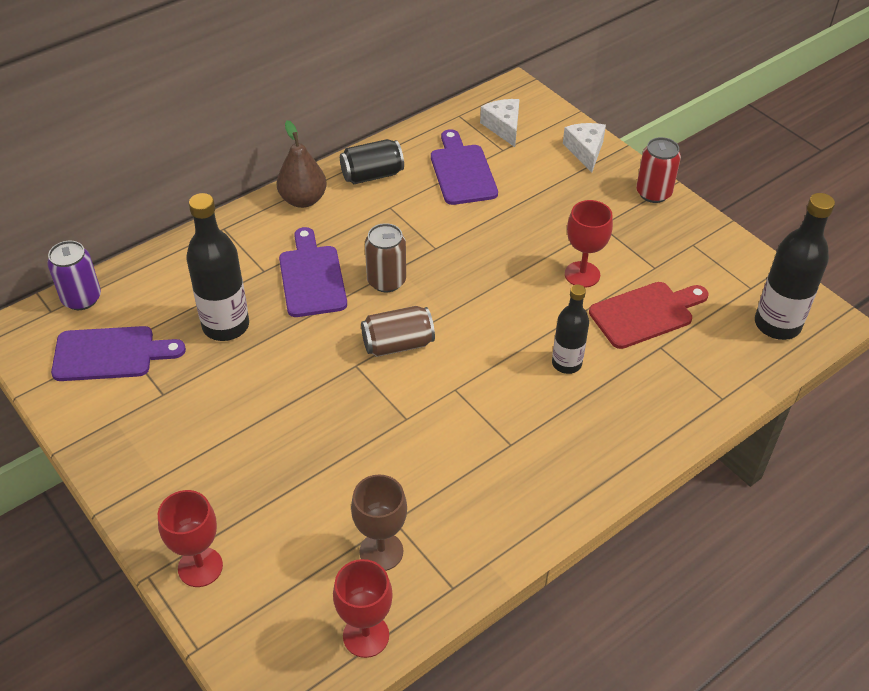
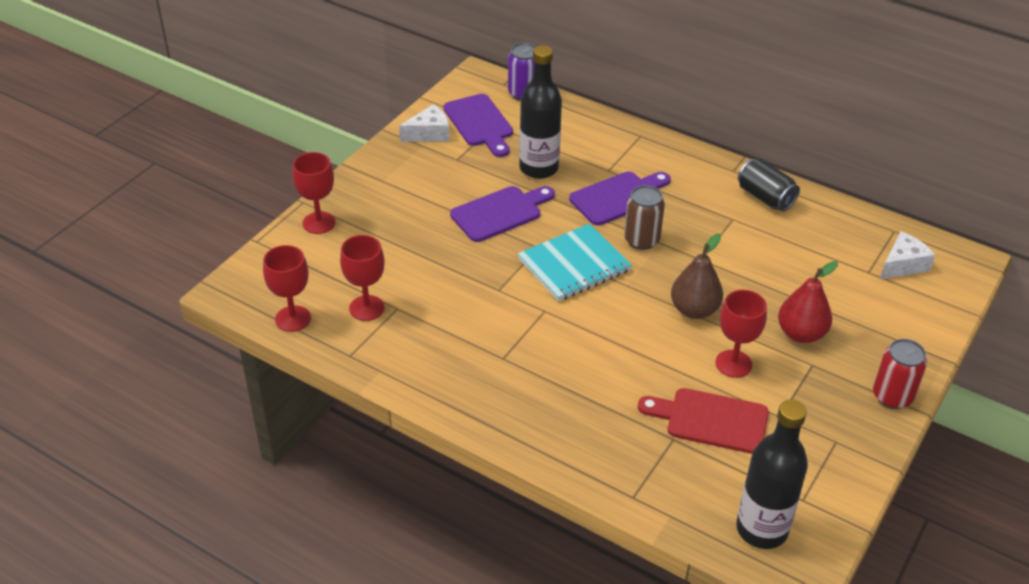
camera: 70 degrees right, 5 degrees down
brown pear [277,120,327,208] -> brown pear moved to [671,234,723,319]
brown goblet [351,474,407,571] -> red goblet [340,235,385,321]
brown can [361,306,435,357] -> turquoise notebook [518,224,632,301]
purple cutting board [431,129,498,205] -> purple cutting board moved to [450,186,555,242]
black bottle [552,284,589,374] -> none
white cheese [563,123,606,173] -> white cheese moved to [399,104,449,142]
red cutting board [589,282,709,349] -> red cutting board turned 150 degrees clockwise [638,388,769,454]
none -> red pear [778,261,838,343]

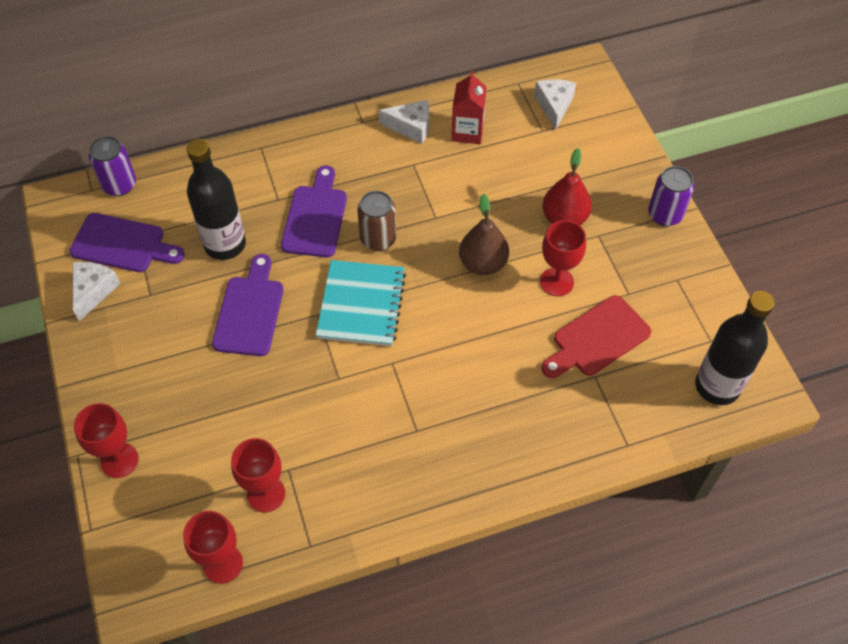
camera: 50 degrees left, 15 degrees up
black can [738,158,800,211] -> white cheese [379,100,429,144]
red can [873,339,927,409] -> purple can [648,166,694,226]
none -> red carton [452,71,486,144]

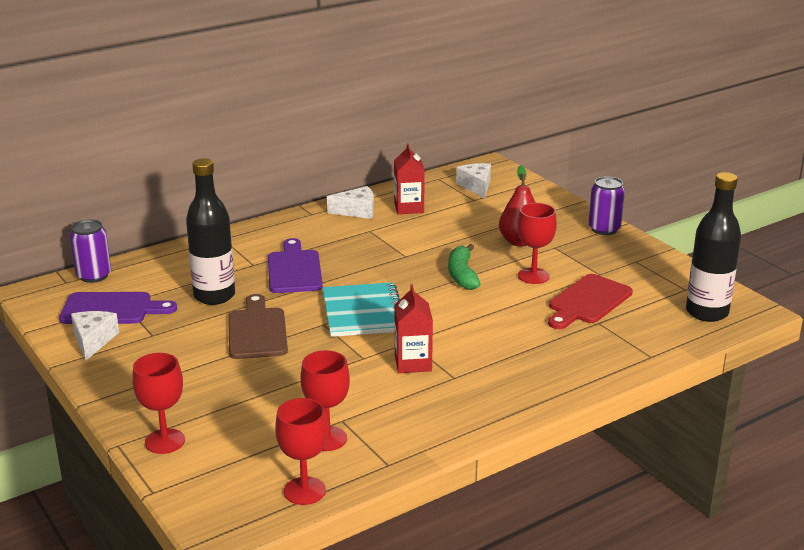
camera: 15 degrees left, 30 degrees down
purple cutting board [212,254,283,356] -> brown cutting board [228,294,288,359]
brown can [357,191,396,251] -> none
brown pear [459,194,509,275] -> green banana [448,244,481,290]
none -> red carton [394,284,433,373]

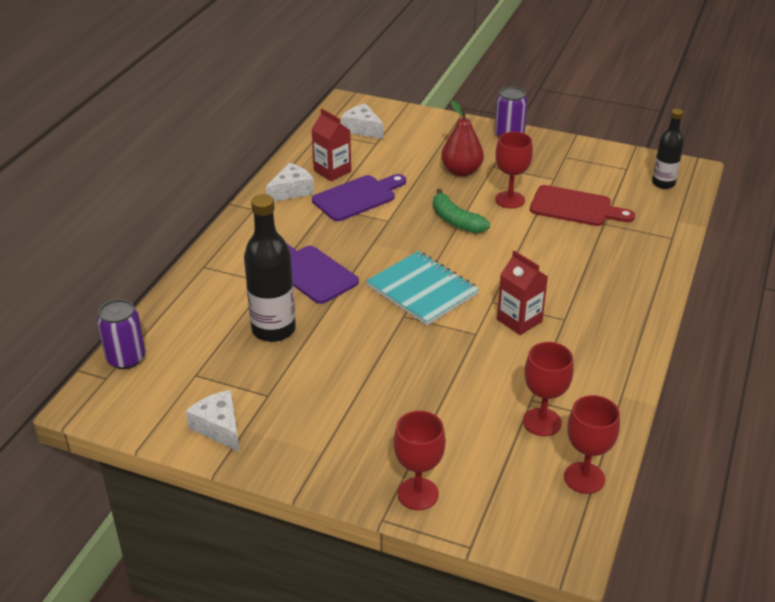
camera: 35 degrees left, 10 degrees up
purple cutting board [59,292,177,324] -> purple cutting board moved to [312,174,406,221]
brown cutting board [228,294,288,359] -> none
red cutting board [548,274,633,329] -> red cutting board turned 75 degrees counterclockwise [530,185,635,226]
black bottle [686,172,741,322] -> black bottle [652,109,684,189], size x0.63

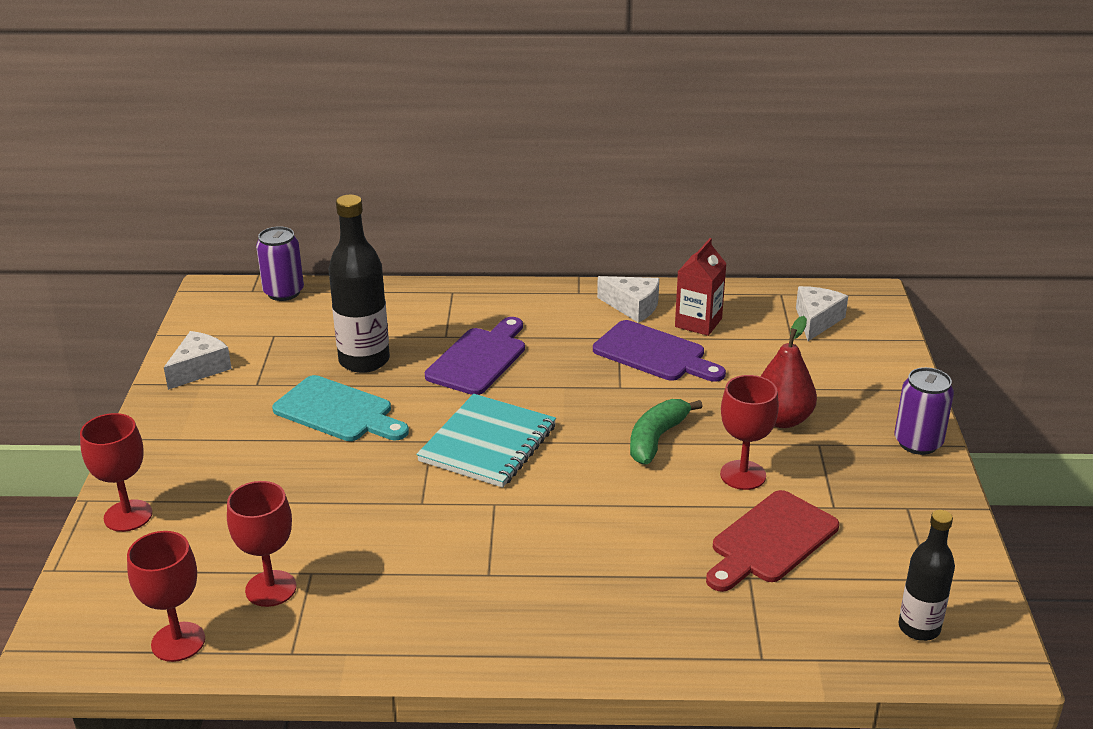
camera: 70 degrees right, 5 degrees down
red carton [497,250,548,335] -> none
red cutting board [530,185,635,226] -> red cutting board turned 45 degrees clockwise [706,490,839,592]
none -> turquoise cutting board [272,375,409,441]

